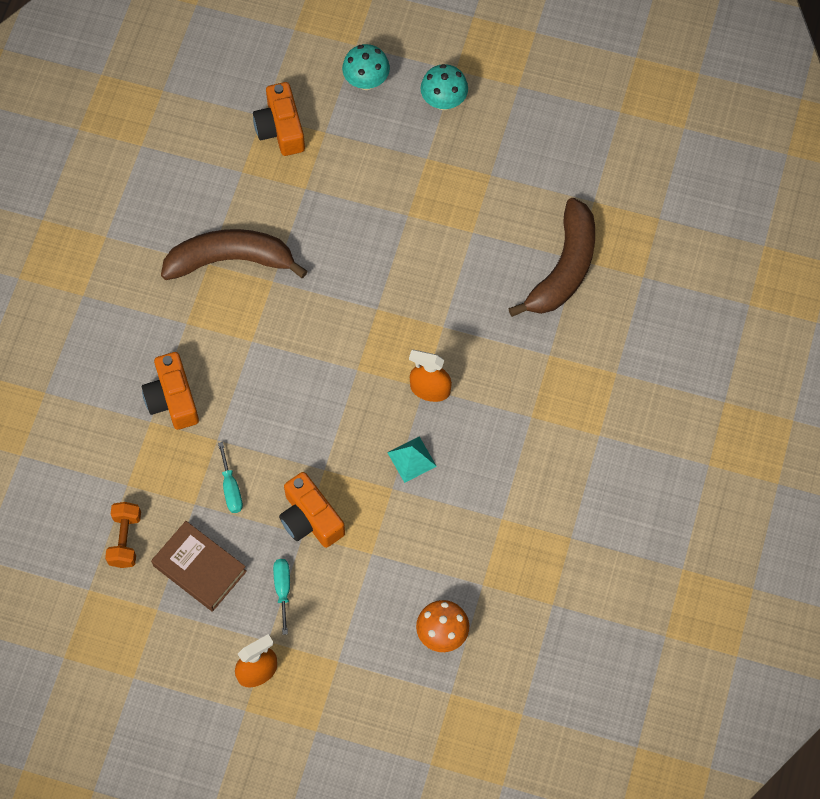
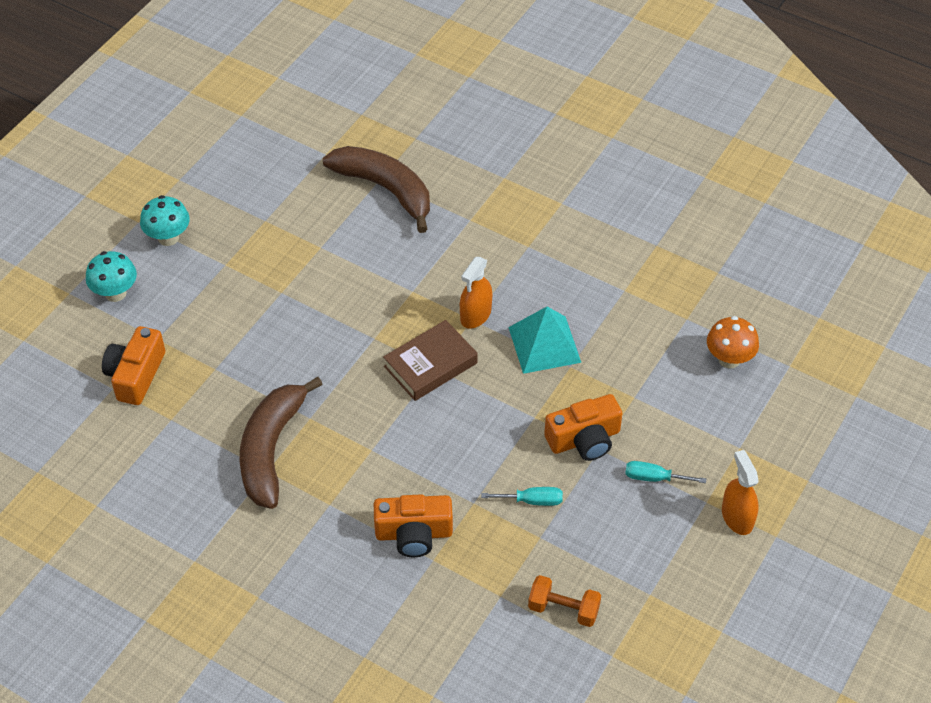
camera: 75 degrees left, 15 degrees down
brown book [151,521,247,612] -> brown book moved to [383,320,478,401]
orange camera [253,82,305,156] -> orange camera turned 105 degrees clockwise [102,326,165,405]
turquoise pyramid [387,436,437,483] -> turquoise pyramid [508,307,581,374], size x1.61

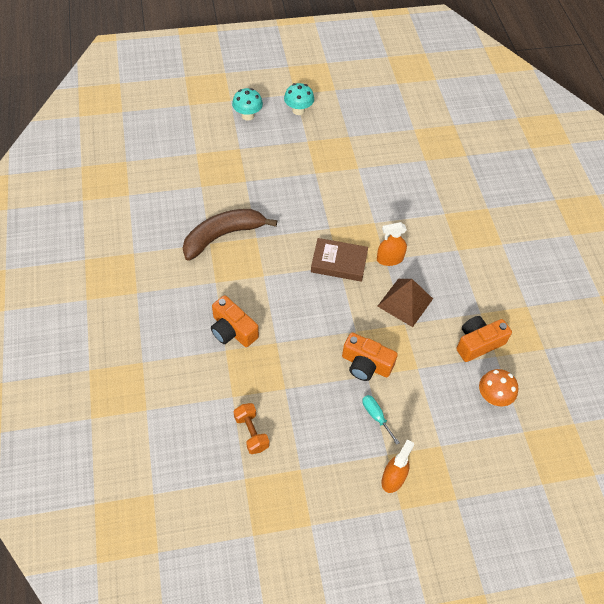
camera: 45 degrees right, 5 degrees up
orange camera [102,326,165,405] -> orange camera moved to [456,316,512,362]
brown banana [323,146,430,233] -> none
turquoise screwdriver [481,487,563,506] -> none
turquoise pyramid [508,307,581,374] -> brown pyramid [377,279,433,327]

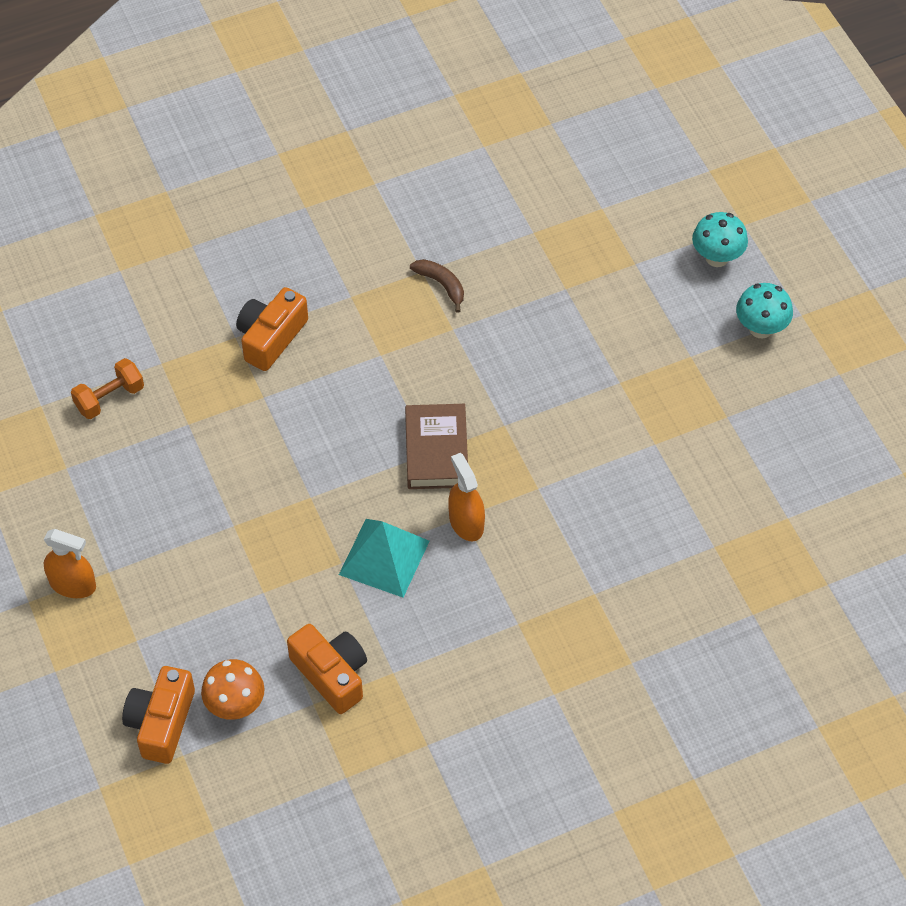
camera: 80 degrees right, 0 degrees up
brown banana [183,209,277,261] -> brown banana [410,259,464,313], size x0.46
orange camera [342,333,398,381] -> orange camera moved to [122,666,195,764]
turquoise screwdriver [363,395,400,445] -> none
brown pyramid [377,279,433,327] -> turquoise pyramid [339,519,430,598]

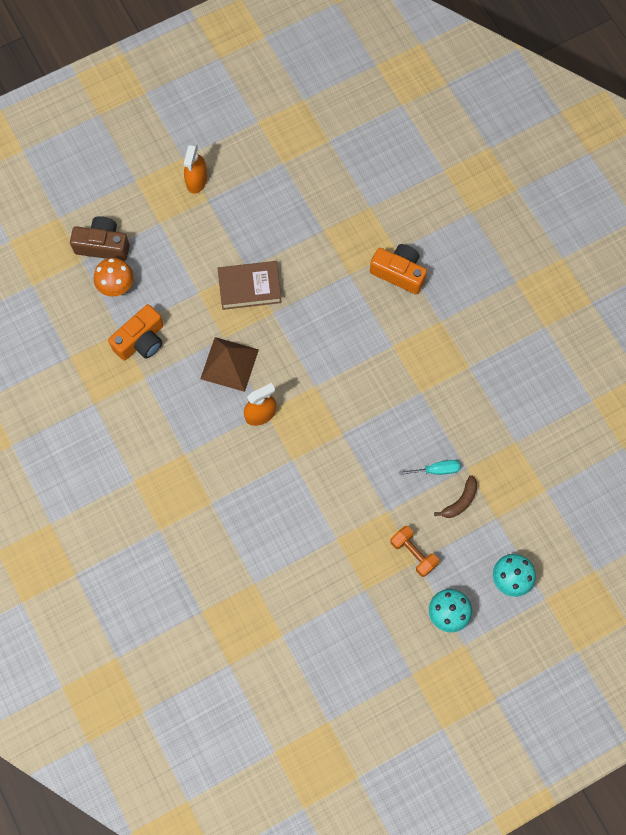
camera: 85 degrees right, 15 degrees up
orange dumbbell [71,358,144,419] -> orange dumbbell moved to [390,526,439,577]
orange camera [122,666,195,764] -> brown camera [70,216,130,261]
turquoise pyramid [339,519,430,598] -> brown pyramid [200,337,259,392]
brown book [405,404,468,489] -> brown book moved to [218,261,282,310]
brown banana [410,259,464,313] -> brown banana moved to [434,475,477,518]
none -> turquoise screwdriver [399,460,461,475]

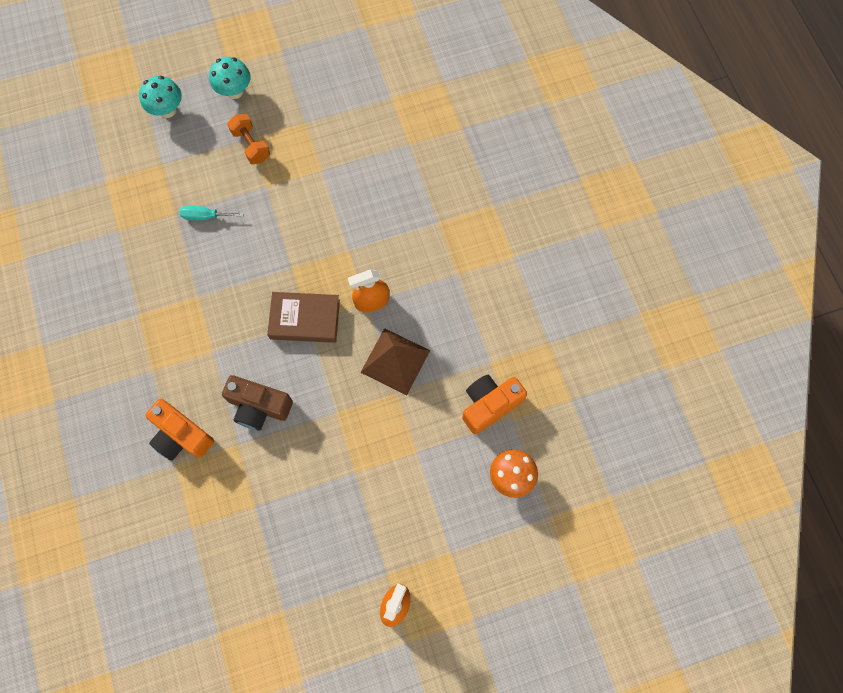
camera: 170 degrees left, 0 degrees up
brown camera [70,216,130,261] -> brown camera moved to [222,375,293,431]
brown book [218,261,282,310] -> brown book moved to [267,292,340,343]
brown banana [434,475,477,518] -> none

